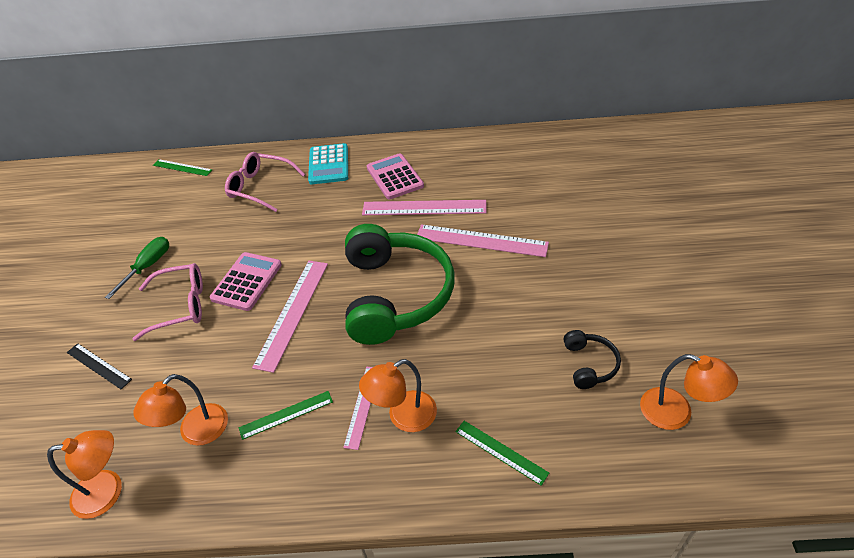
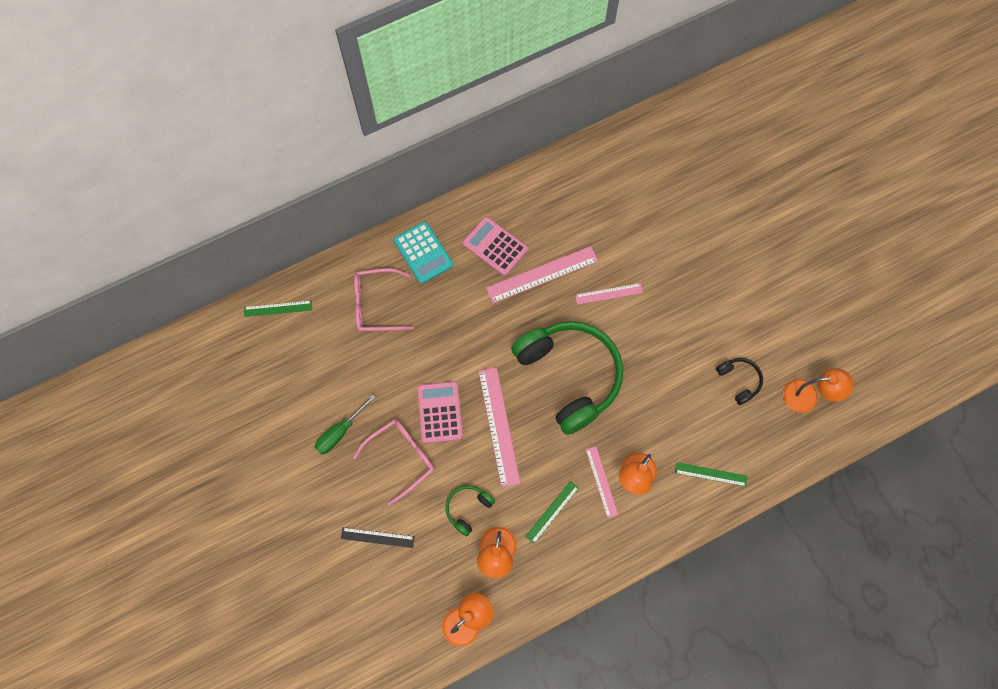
camera: 30 degrees left, 25 degrees up
green screwdriver [105,237,169,299] -> green screwdriver turned 135 degrees counterclockwise [314,394,376,454]
pink ruler [417,224,549,257] -> pink ruler [575,283,643,305], size x0.58
none -> green headphones [446,486,495,537]

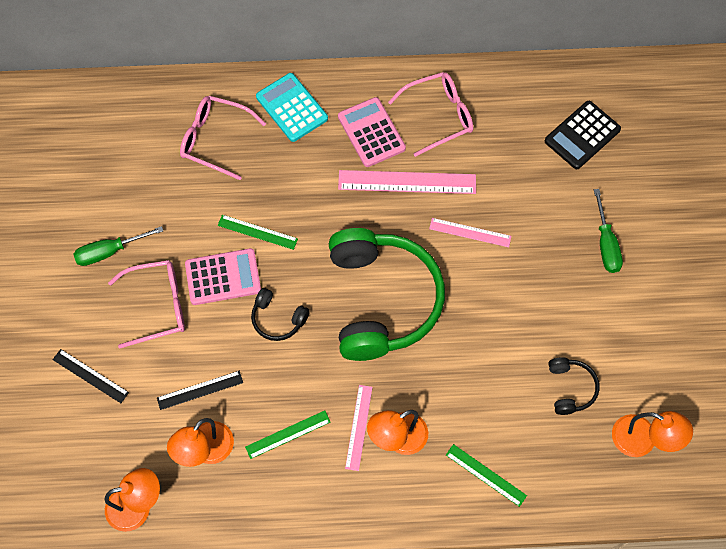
camera: 25 degrees right, 5 degrees down
green ruler [244,300,312,317] -> green ruler moved to [218,215,298,250]
turquoise calculator [394,221,453,284] -> turquoise calculator turned 150 degrees clockwise [256,73,328,142]
pink calculator [417,381,463,444] -> pink calculator turned 60 degrees clockwise [185,248,261,305]
green headphones [446,486,495,537] -> black ruler [157,371,243,410]
pink ruler [478,367,520,487] -> black headphones [251,288,310,341]
none -> pink glasses [388,72,473,157]
none -> black calculator [545,101,621,169]
none -> green screwdriver [594,189,623,273]

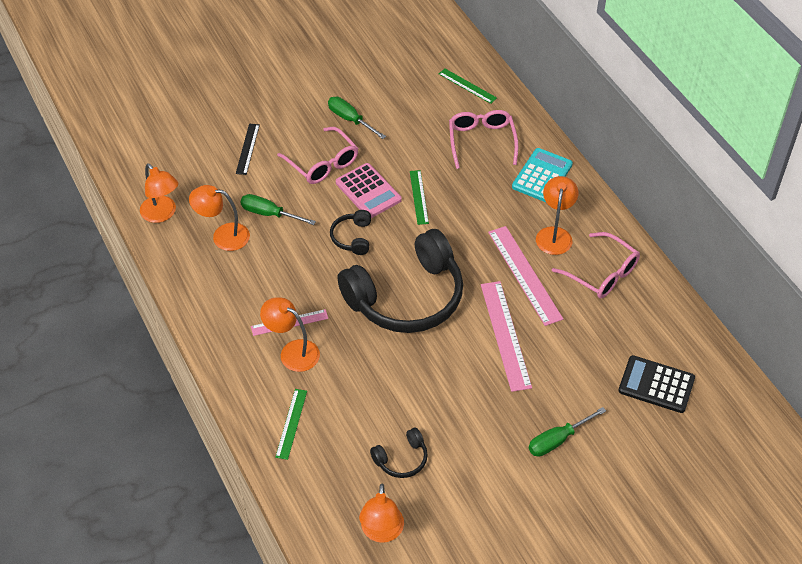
camera: 65 degrees right, 15 degrees down
black ruler [157,371,243,410] -> green screwdriver [240,194,316,225]
green ruler [245,410,331,459] -> green ruler moved to [439,69,497,104]
green headphones [329,228,445,361] -> black headphones [337,229,463,333]
pink calculator [338,97,406,167] -> orange lamp [536,176,578,255]
pink ruler [429,218,512,247] -> pink ruler [481,281,532,392], size x1.72

